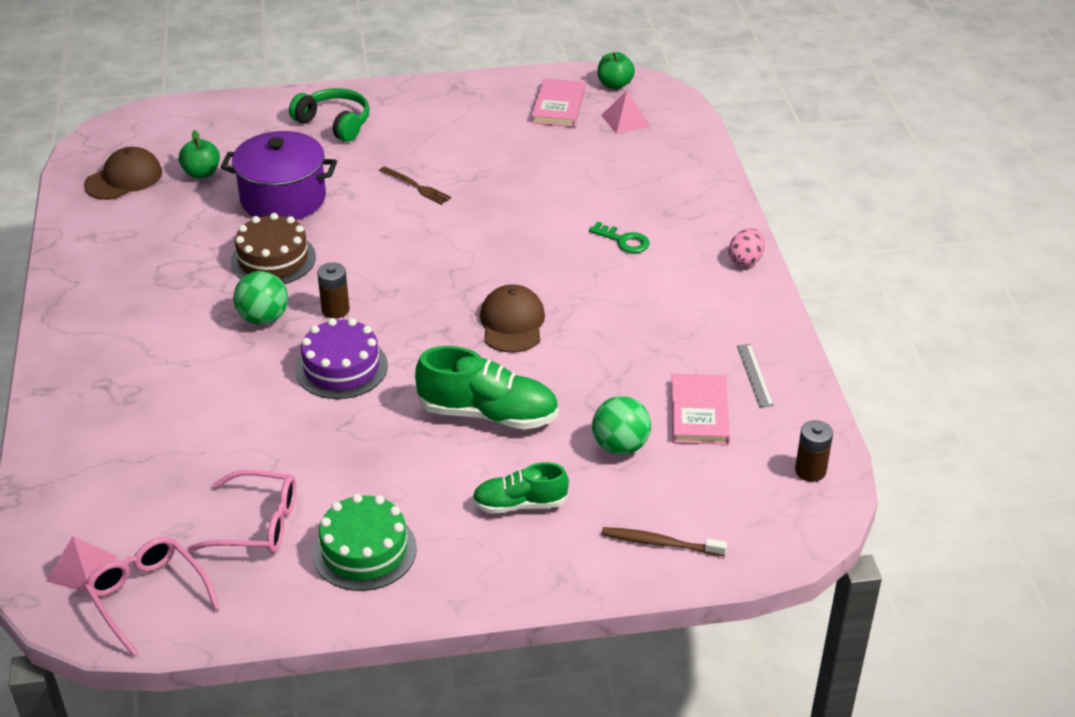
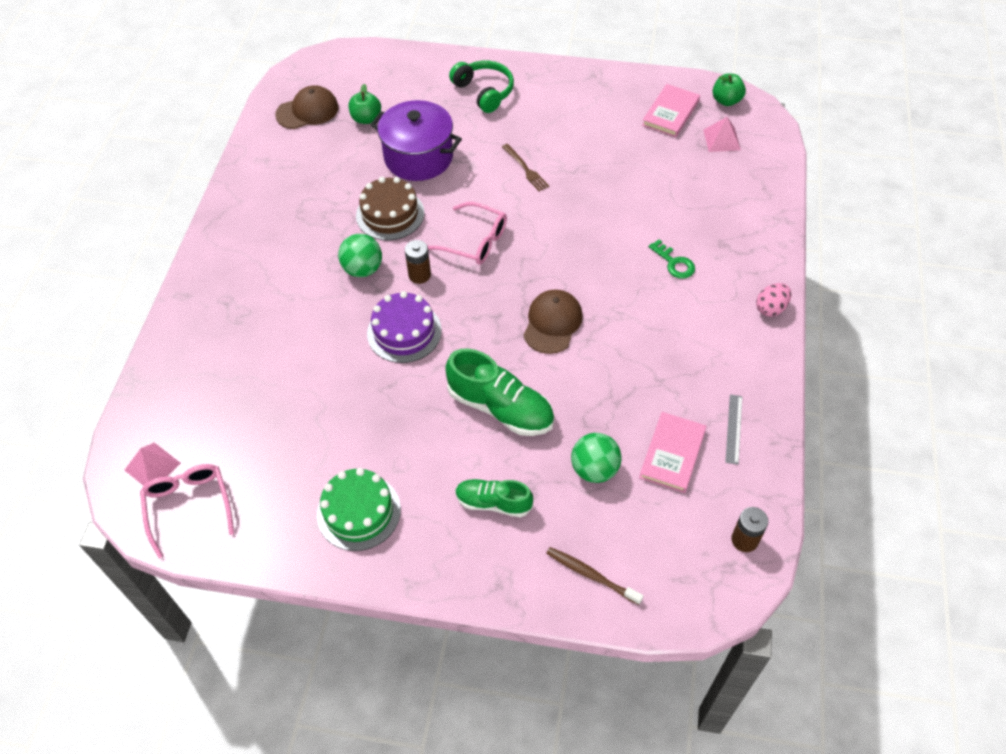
camera: 20 degrees right, 15 degrees up
pink glasses [187,470,296,554] -> pink glasses moved to [428,202,507,265]

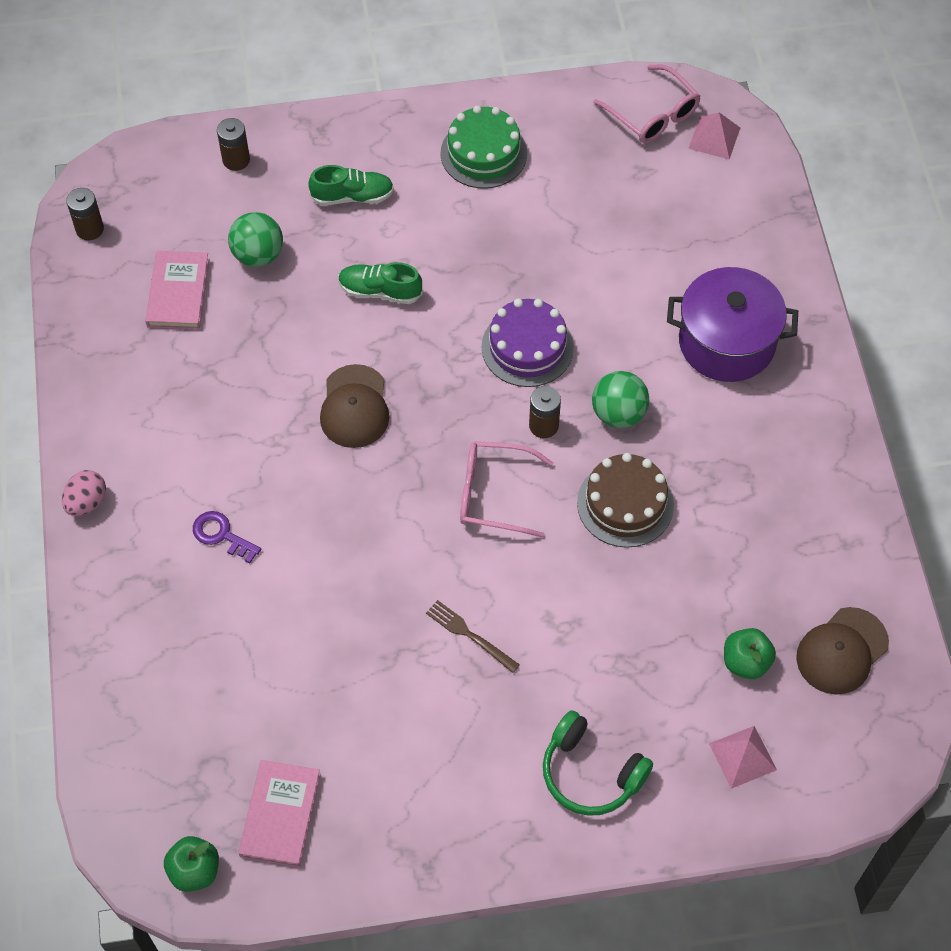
camera: 160 degrees right, 5 degrees up
purple pot [370,100,462,181] -> purple pot moved to [667,267,798,382]
green shoe [445,348,554,436] -> green shoe [338,262,423,304], size x0.62
brown toothbrush [546,547,643,605] -> brown battery [217,118,250,171]
green key [649,239,695,279] -> purple key [193,511,261,563]
pink pyramid [703,117,741,152] -> pink pyramid moved to [709,726,777,789]
grey ruler [725,394,743,465] -> none

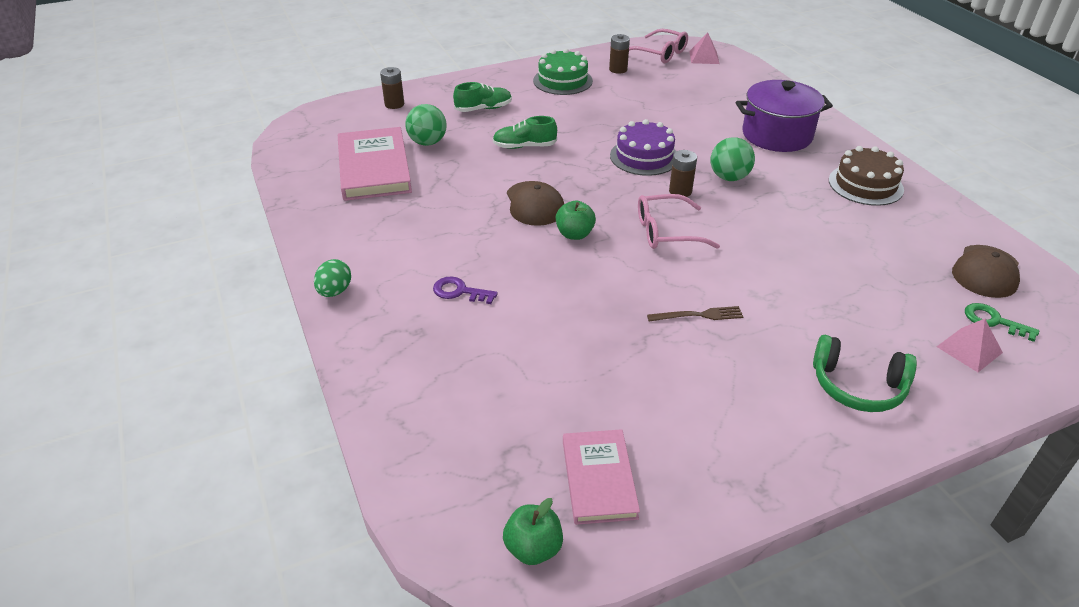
camera: 15 degrees left, 20 degrees down
pink egg [62,470,106,516] -> green egg [314,259,351,297]
brown battery [66,188,104,241] -> brown battery moved to [609,34,630,74]
pink book [145,251,209,329] -> pink book [338,127,412,201], size x1.60
brown fork [426,600,520,673] -> brown fork turned 150 degrees clockwise [647,306,743,321]
brown cake [577,453,674,548] -> brown cake moved to [829,146,904,206]
green apple [724,628,776,679] -> green apple moved to [556,201,596,240]
none -> green key [965,303,1039,342]

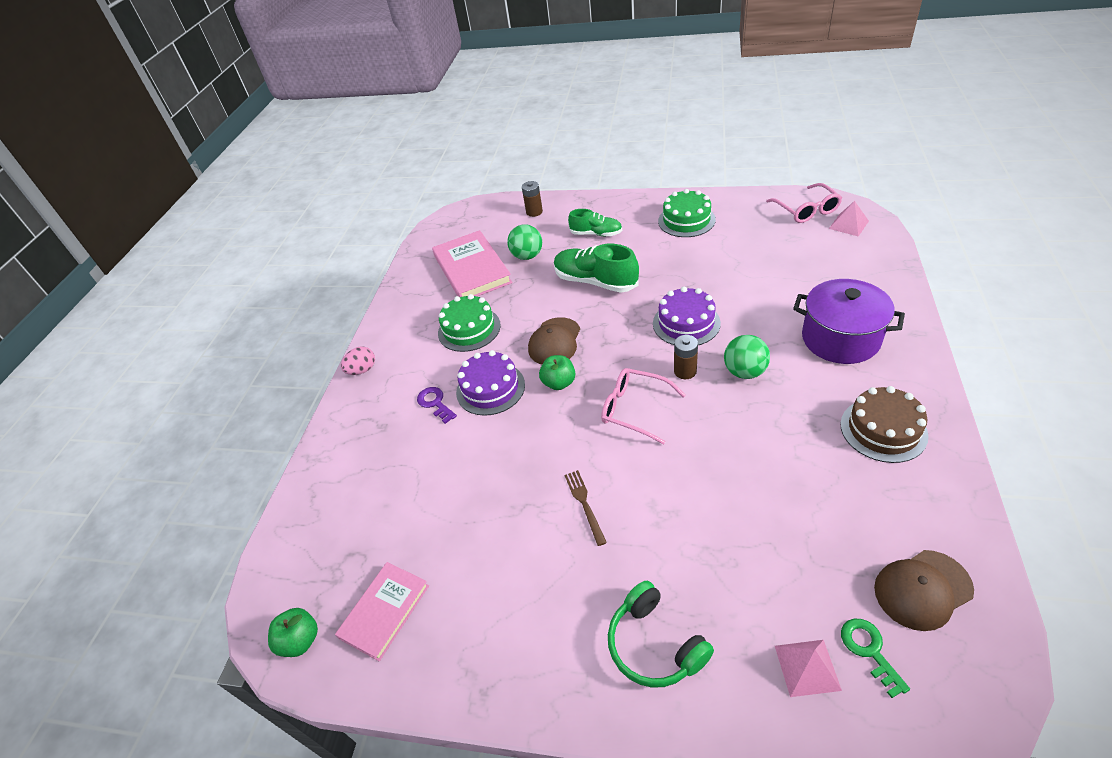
camera: 40 degrees right, 5 degrees up
green egg [314,259,351,297] -> pink egg [341,347,375,375]
pink book [338,127,412,201] -> pink book turned 45 degrees counterclockwise [432,230,512,297]
green shoe [493,116,557,149] -> green shoe [554,244,639,293], size x1.60
brown battery [609,34,630,74] -> none
brown fork [647,306,743,321] -> brown fork turned 135 degrees counterclockwise [565,470,607,546]
none -> green cake [438,294,501,352]
none -> purple cake [456,350,525,416]

